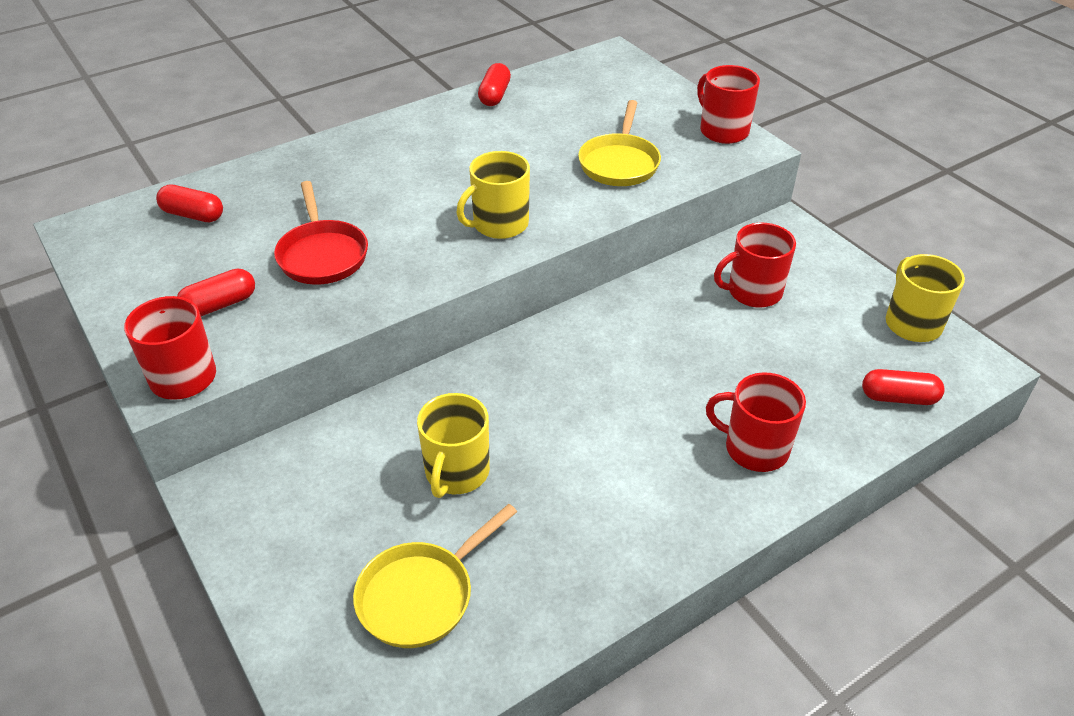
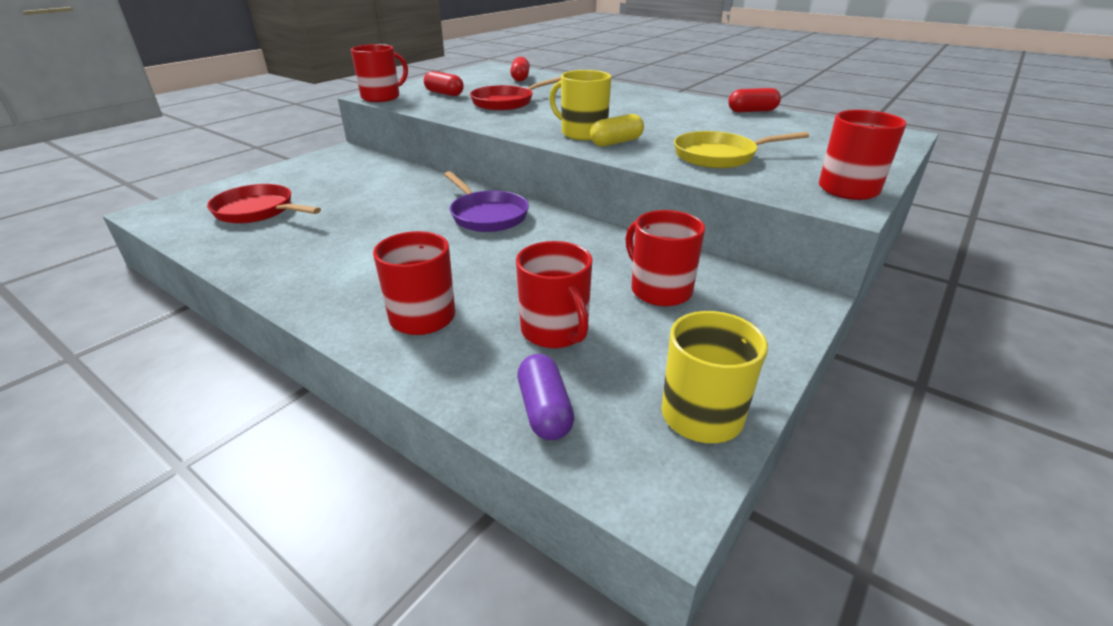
camera: 70 degrees right, 10 degrees down
yellow pan [353,504,517,648] -> red pan [207,184,321,224]
yellow mug [417,393,490,498] -> none
red capsule [862,369,945,405] -> purple capsule [517,354,574,440]
none -> purple pan [444,171,529,232]
none -> red mug [516,241,592,348]
none -> yellow capsule [590,114,644,147]

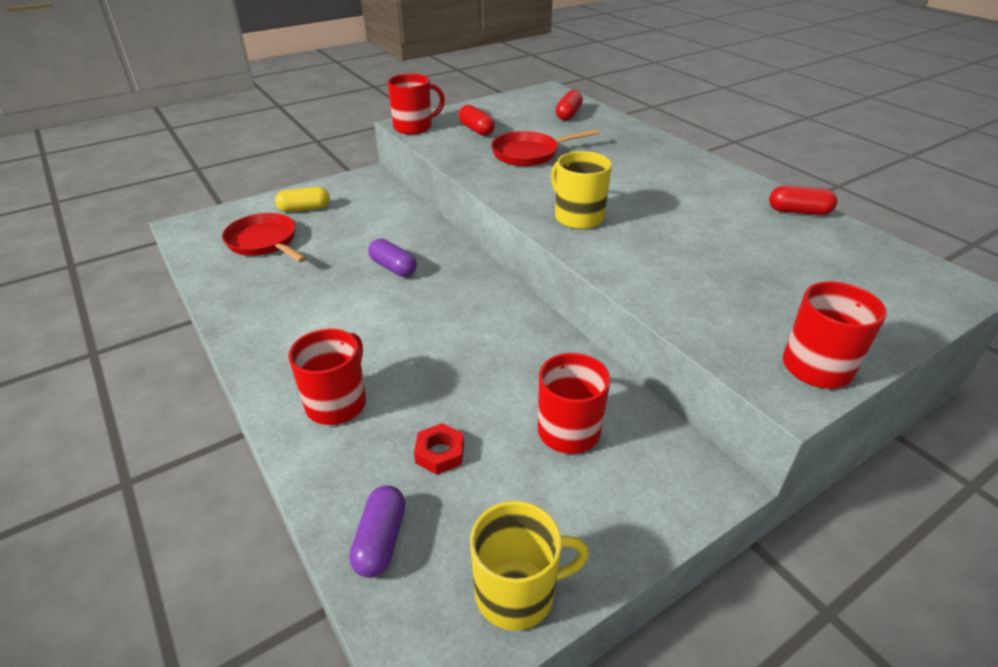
camera: 20 degrees right, 5 degrees up
purple pan [444,171,529,232] -> none
red mug [516,241,592,348] -> red nut [414,423,464,475]
yellow capsule [590,114,644,147] -> yellow capsule moved to [275,187,330,212]
yellow pan [674,131,809,168] -> none
none -> purple capsule [368,239,417,277]

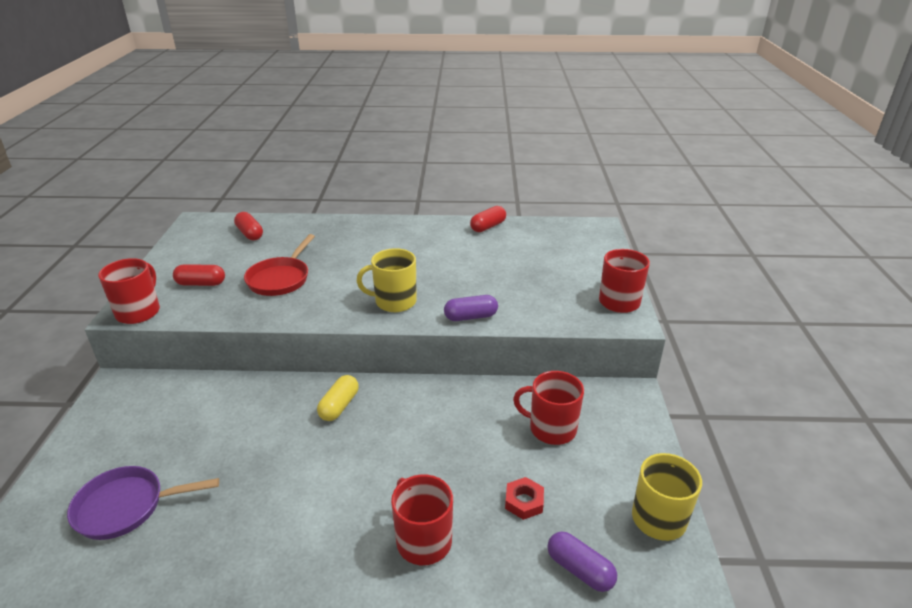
camera: 55 degrees left, 5 degrees down
red pan [222,213,307,262] -> purple pan [67,466,219,540]
yellow capsule [275,187,330,212] -> yellow capsule moved to [317,375,359,421]
purple capsule [368,239,417,277] -> purple capsule moved to [444,295,498,321]

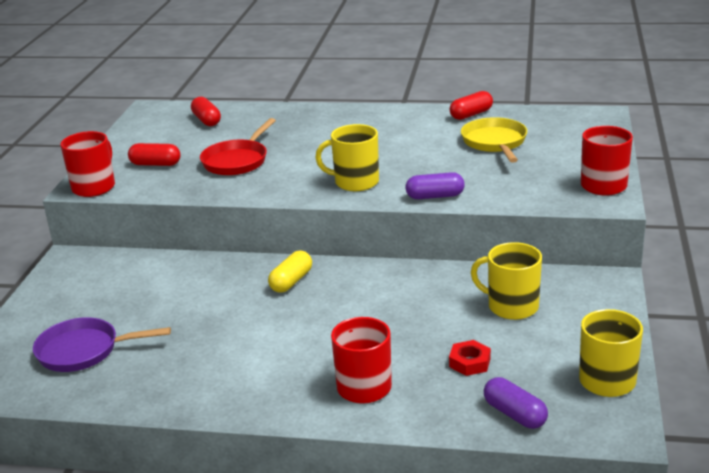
camera: 10 degrees right, 5 degrees down
red mug [513,371,584,445] -> yellow mug [471,242,542,320]
none -> yellow pan [461,117,527,163]

